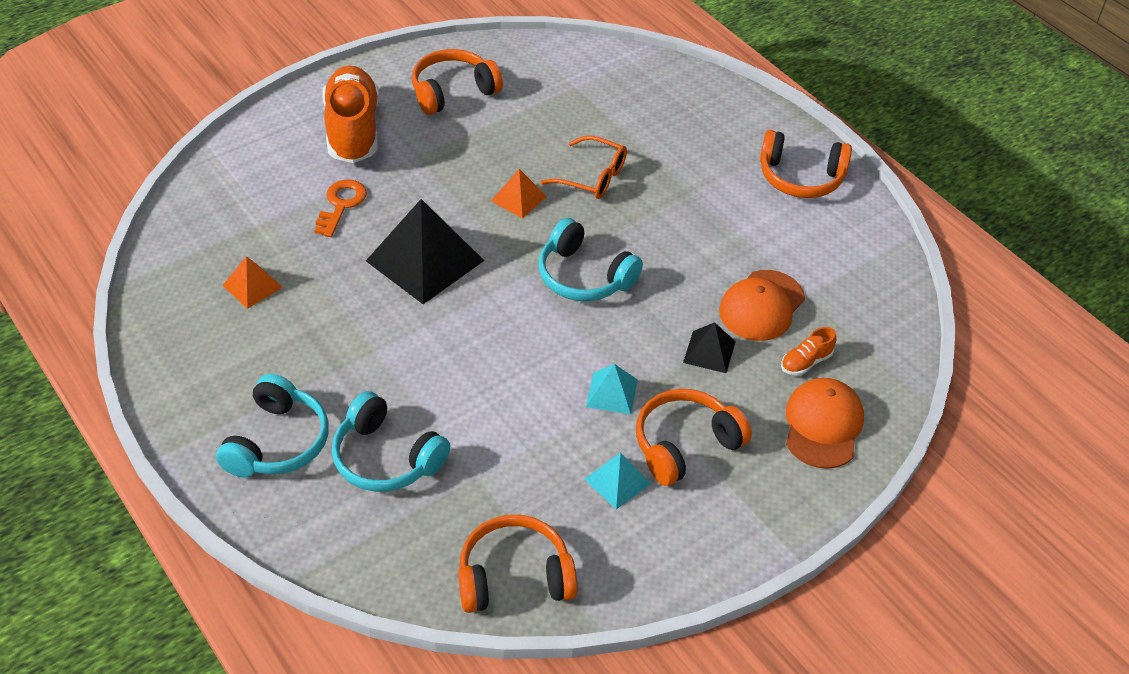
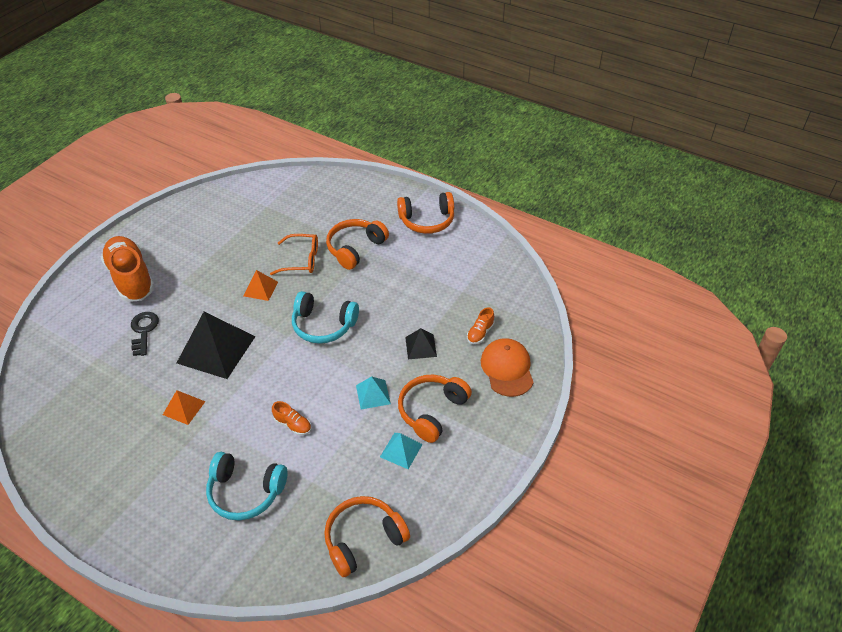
camera: 20 degrees left, 0 degrees up
turquoise headphones [216,374,329,477] -> none
orange pyramid [222,256,283,309] -> orange pyramid moved to [163,390,206,425]
orange key [314,179,367,237] -> black key [131,312,159,356]
orange headphones [412,49,503,115] -> orange headphones moved to [326,219,389,270]
orange cap [719,270,805,341] -> none
none -> orange shoe [272,401,311,435]

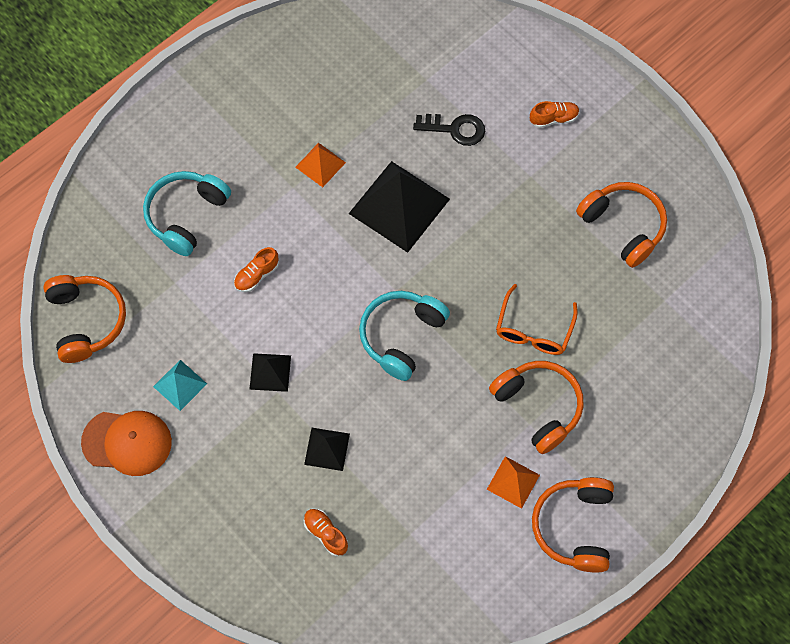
camera: 105 degrees right, 20 degrees up
orange shoe [101,236,155,302] -> orange shoe [530,101,579,128], size x0.42
orange pyramid [244,270,278,301] -> orange pyramid moved to [487,456,540,509]
turquoise pyramid [356,376,391,410] -> black pyramid [249,353,291,392]
orange headphones [398,375,472,443] -> orange headphones moved to [576,182,667,268]
orange cap [481,338,534,397] -> orange cap moved to [81,411,172,476]

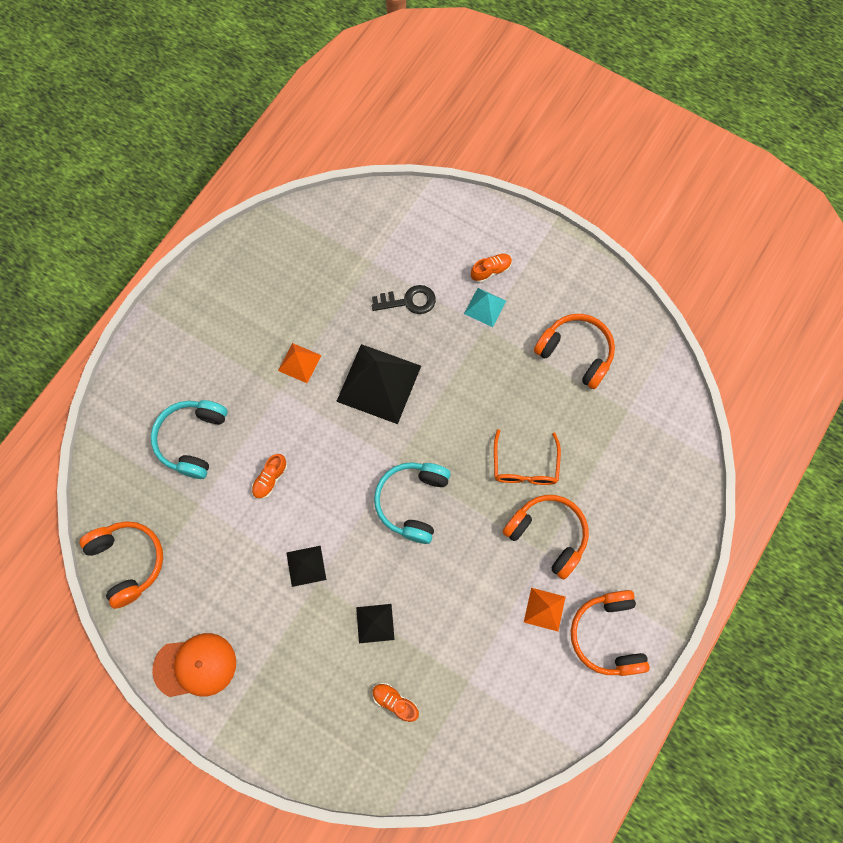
camera: 15 degrees left, 5 degrees up
turquoise pyramid [153,360,207,411] -> turquoise pyramid moved to [464,288,506,327]

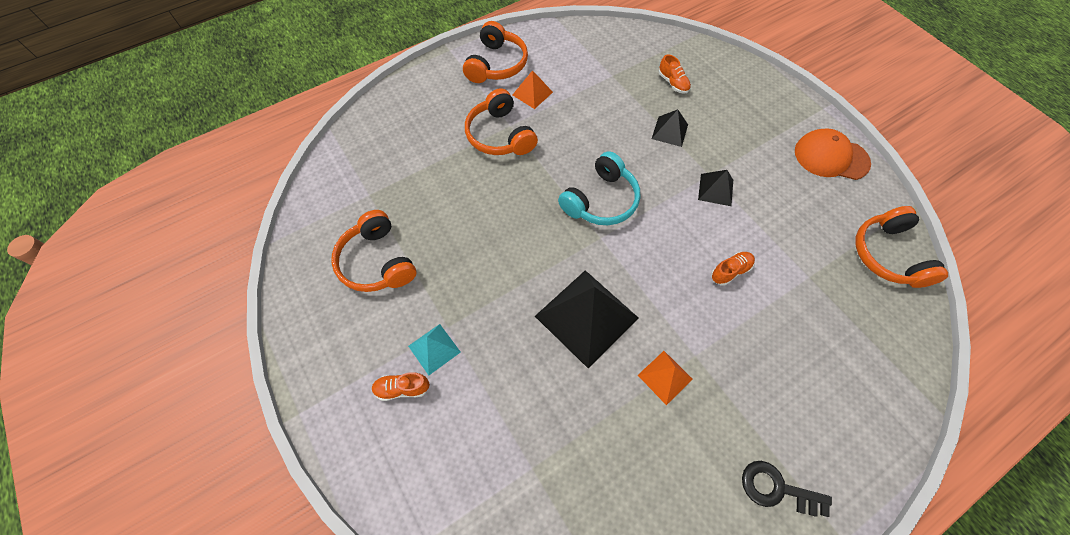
camera: 155 degrees left, 10 degrees down
turquoise headphones [151,400,228,479] -> none
black key [372,285,436,314] -> black key moved to [742,461,832,517]
orange glasses [494,429,561,485] -> none

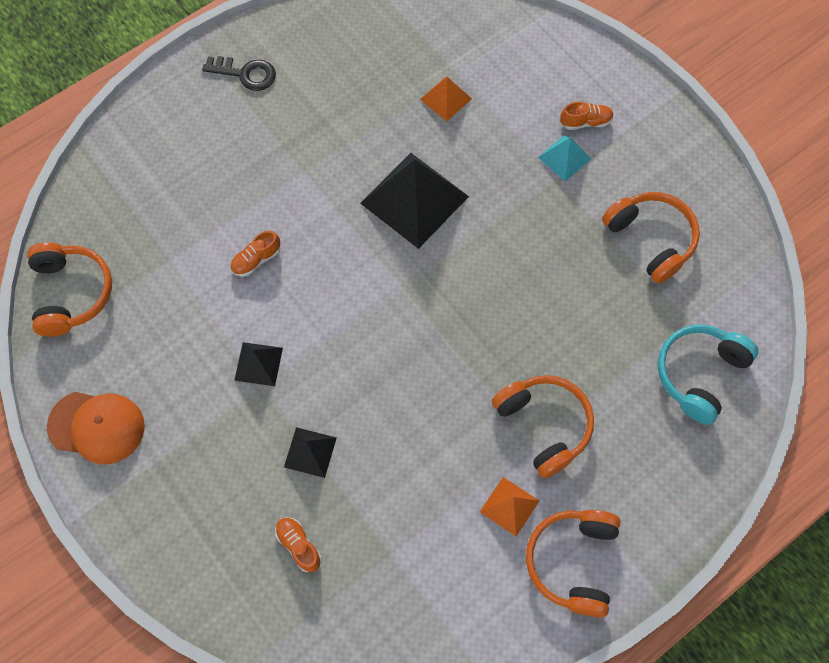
camera: 175 degrees right, 5 degrees up
turquoise headphones [558,151,640,225] -> turquoise headphones moved to [657,325,758,425]
orange pyramid [638,351,693,405] -> orange pyramid moved to [420,77,472,121]

